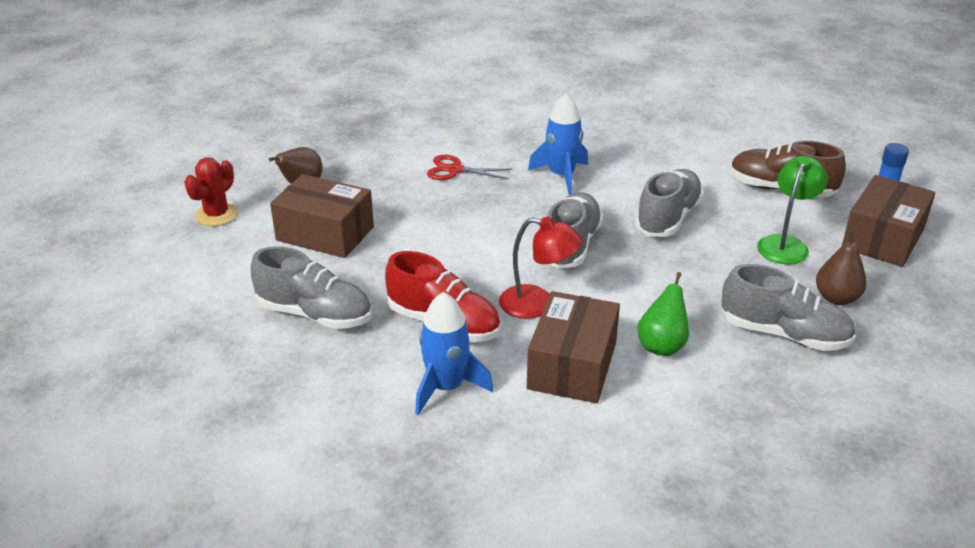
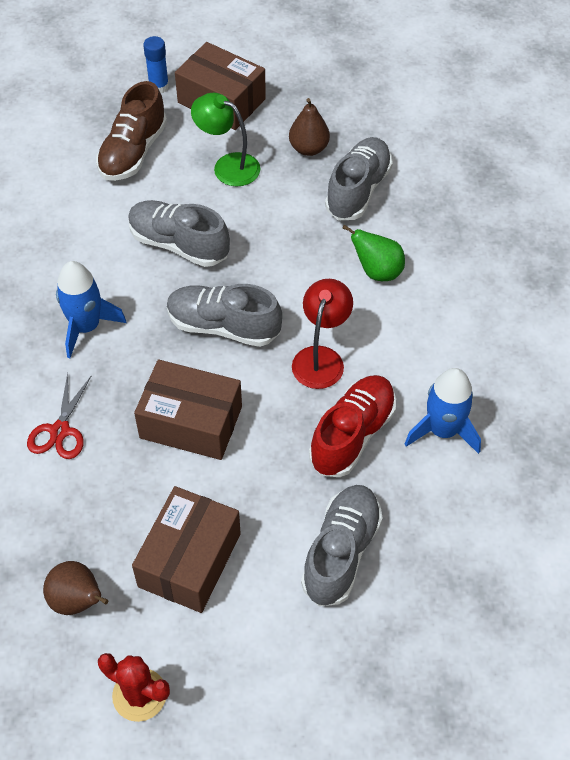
camera: 90 degrees left, 20 degrees up
brown box [527,291,620,403] -> brown box moved to [134,360,242,460]

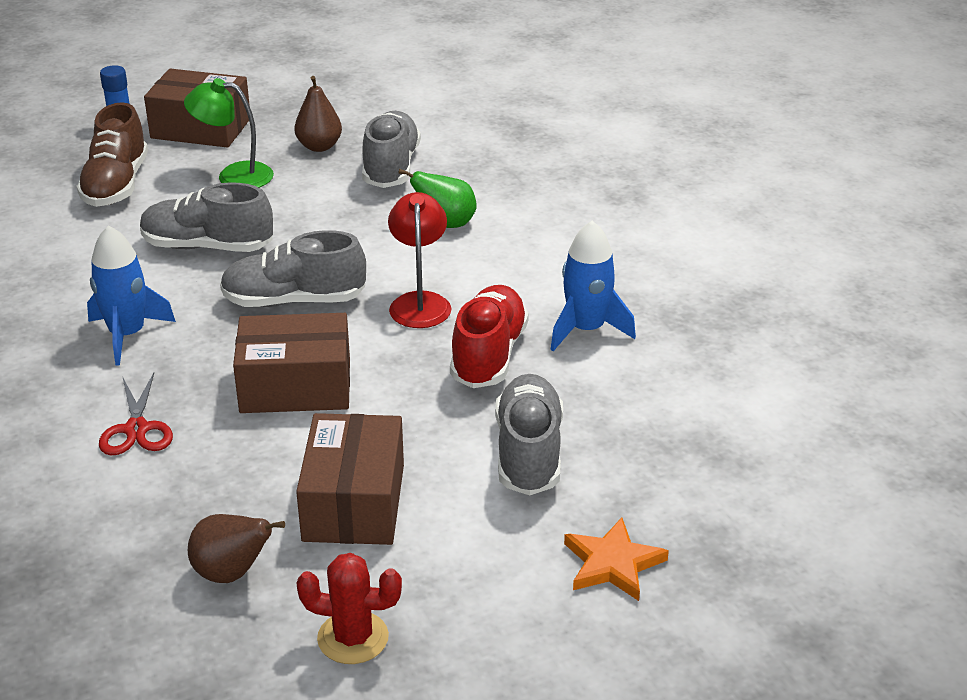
camera: 20 degrees left, 20 degrees down
none -> orange star [564,518,669,601]

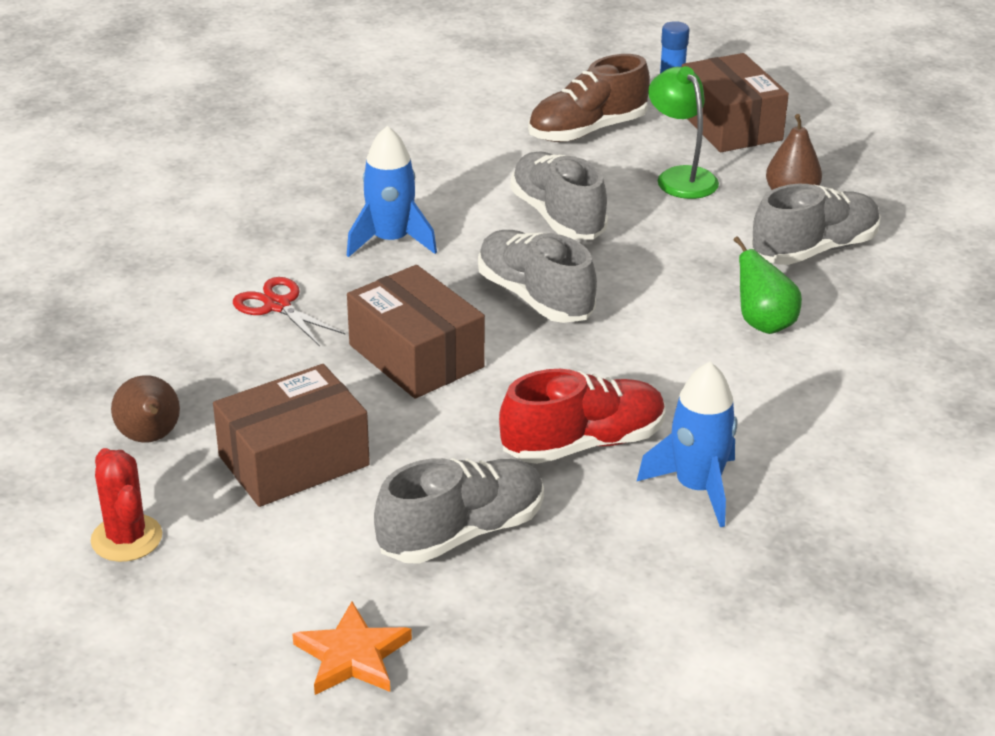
camera: 55 degrees right, 0 degrees up
red scissors [99,373,173,455] -> red scissors turned 90 degrees clockwise [233,277,345,346]
red lamp [388,192,451,328] -> none

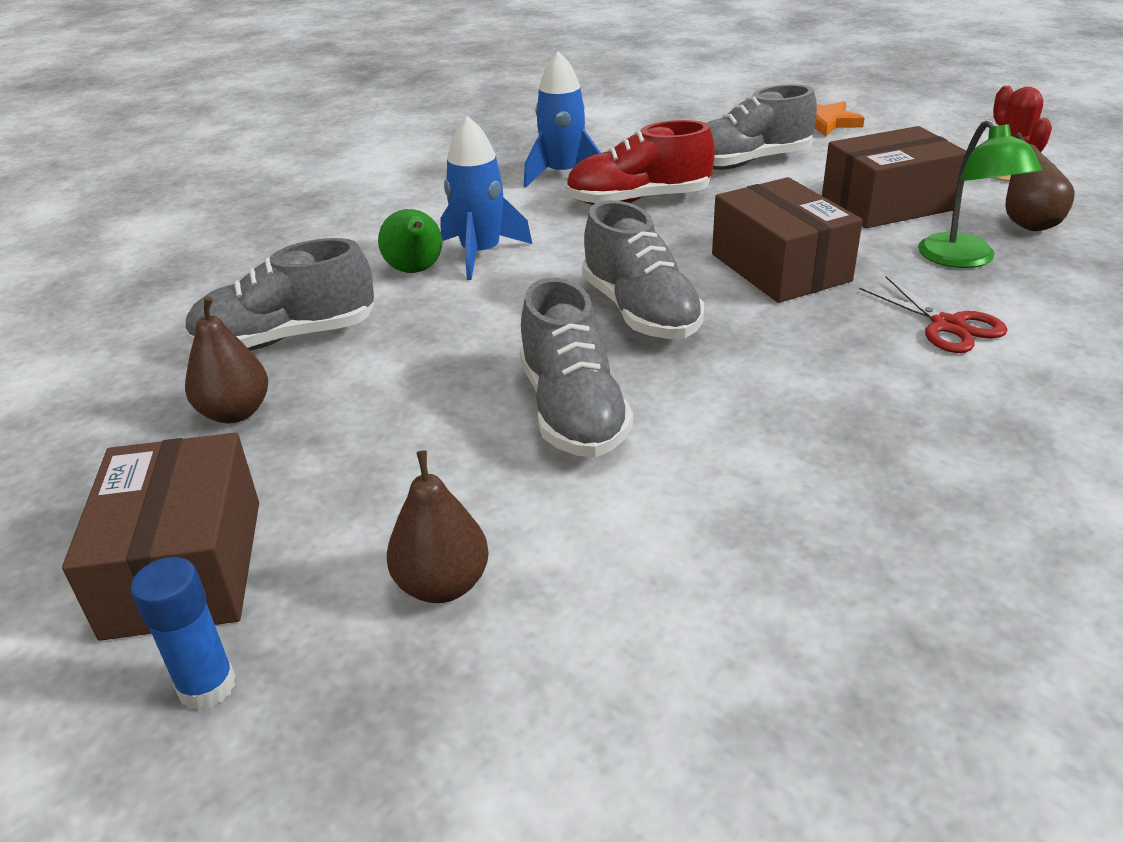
camera: 165 degrees left, 0 degrees up
blue rocket [347,126,437,257] -> blue rocket moved to [440,116,532,280]
brown shoe [528,54,650,142] -> brown pear [387,450,489,603]
green lamp [648,66,719,199] -> green lamp moved to [918,119,1042,268]

